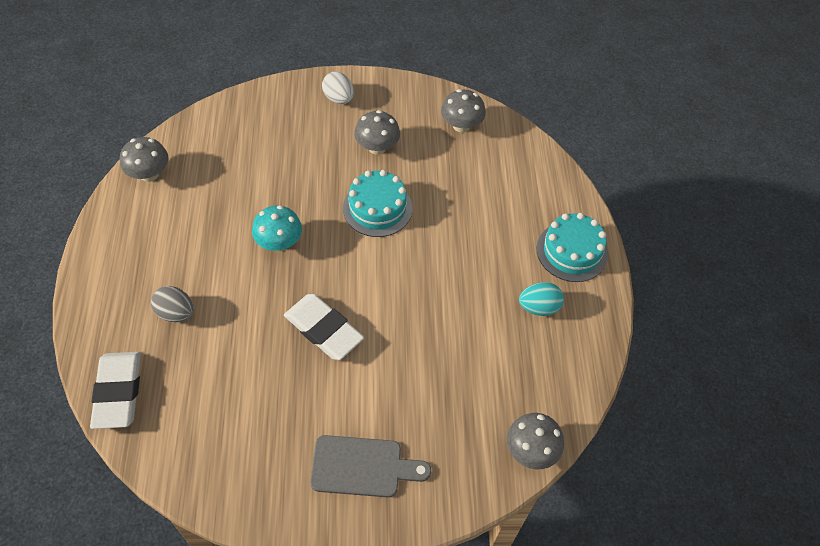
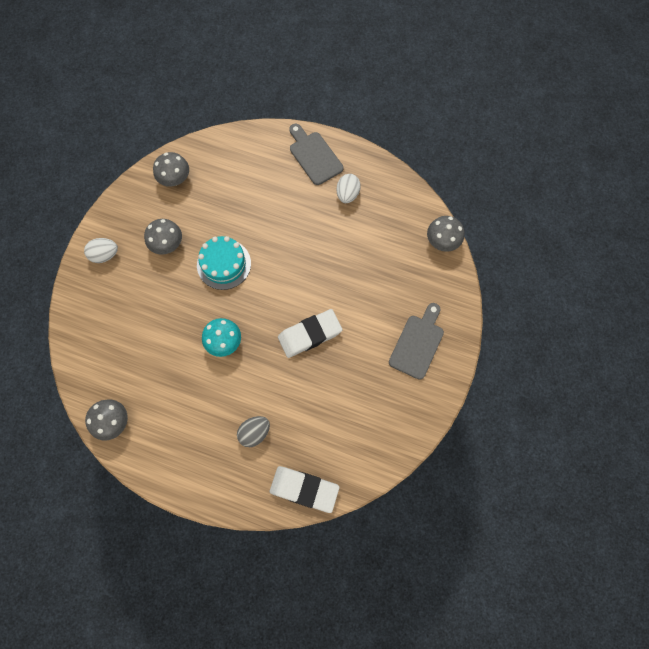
camera: 65 degrees left, 15 degrees up
turquoise egg [519,282,564,316] -> white egg [336,174,361,203]
turquoise cake [537,213,608,282] -> grey cutting board [289,124,343,185]

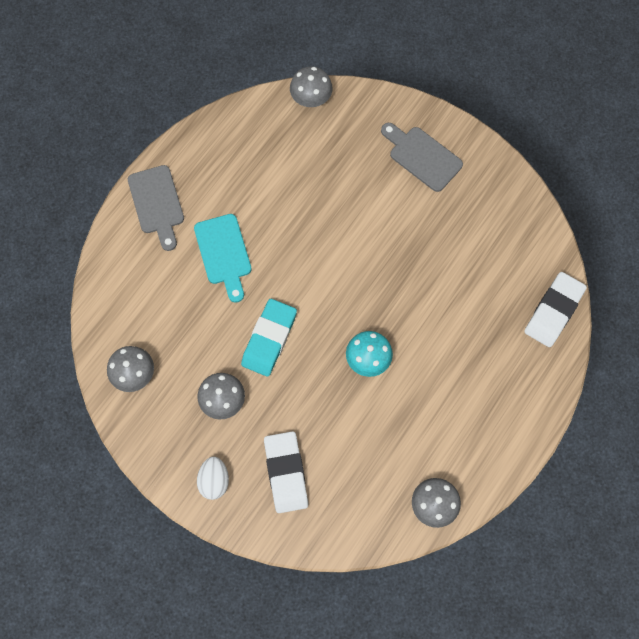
camera: 75 degrees left, 0 degrees up
turquoise cake [197,236,251,290] -> turquoise eraser [241,299,297,377]
grey egg [237,416,270,447] -> none
white eraser [278,309,343,358] -> white eraser moved to [264,431,308,513]
grey cutting board [289,124,343,185] -> grey cutting board turned 90 degrees counterclockwise [128,165,184,251]
white egg [336,174,361,203] -> none
none -> turquoise cutting board [194,214,252,303]

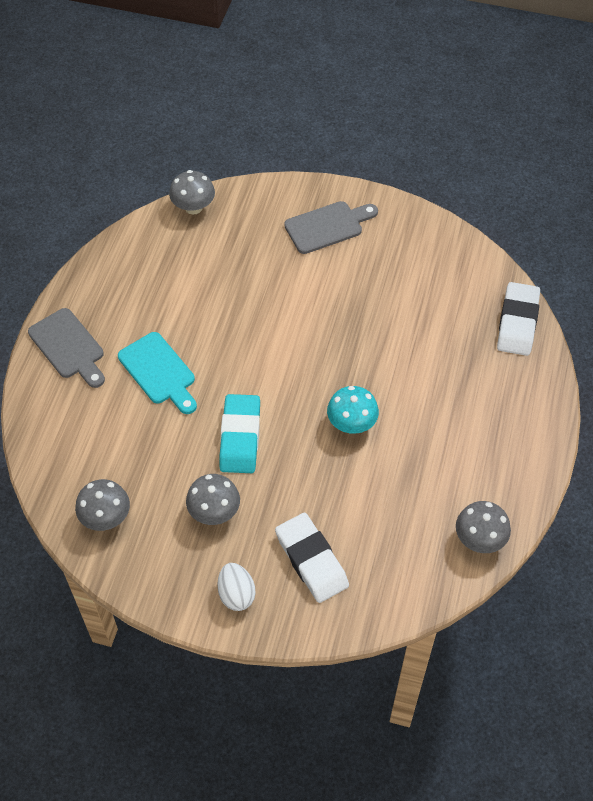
camera: 20 degrees left, 15 degrees down
grey cutting board [381,123,463,192] -> grey cutting board turned 135 degrees clockwise [284,201,378,254]

